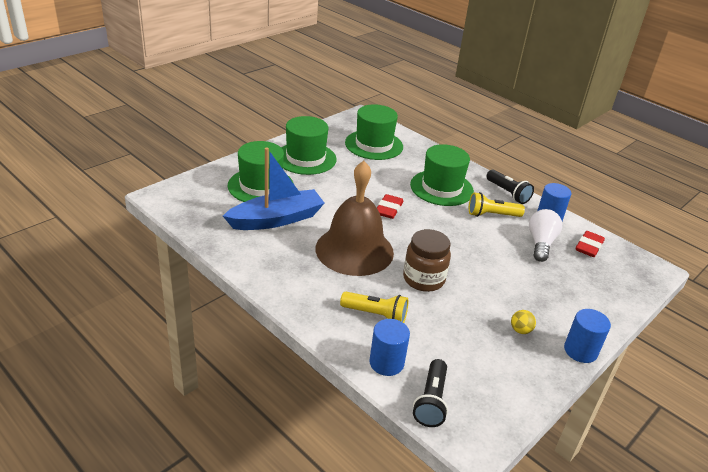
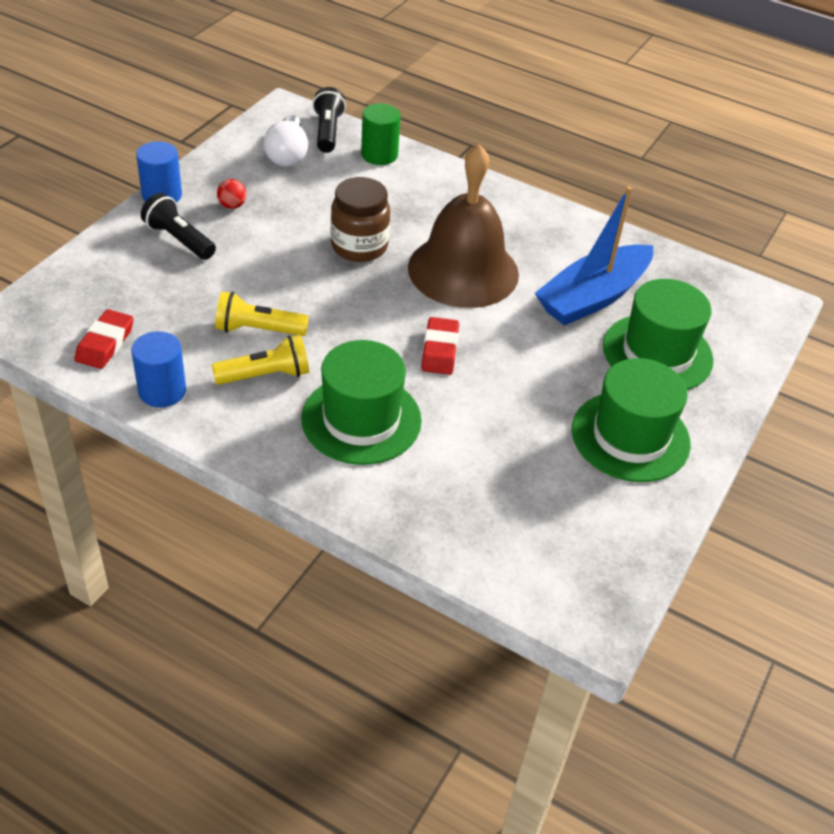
camera: 165 degrees right, 10 degrees up
yellow flashlight [340,292,408,323] -> yellow flashlight moved to [215,292,309,336]
green hat [345,104,403,160] -> none
blue cylinder [369,319,410,376] -> green cylinder [361,103,401,165]
black flashlight [486,170,534,204] -> black flashlight moved to [141,193,216,260]
yellow ball [511,310,536,334] -> red ball [217,179,247,209]
white light bulb [529,209,562,262] -> white light bulb moved to [263,115,308,167]

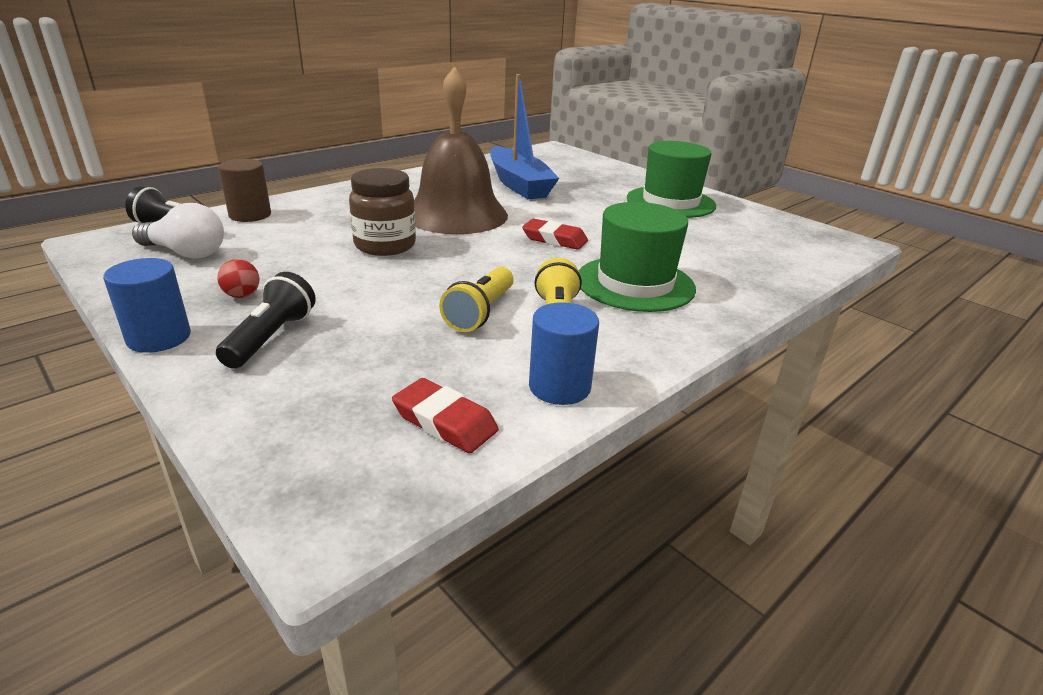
camera: 70 degrees left, 15 degrees down
black flashlight [141,193,216,260] -> black flashlight turned 135 degrees clockwise [216,272,316,369]
green cylinder [361,103,401,165] -> brown cylinder [218,159,271,222]
green hat [603,279,714,390] -> none

